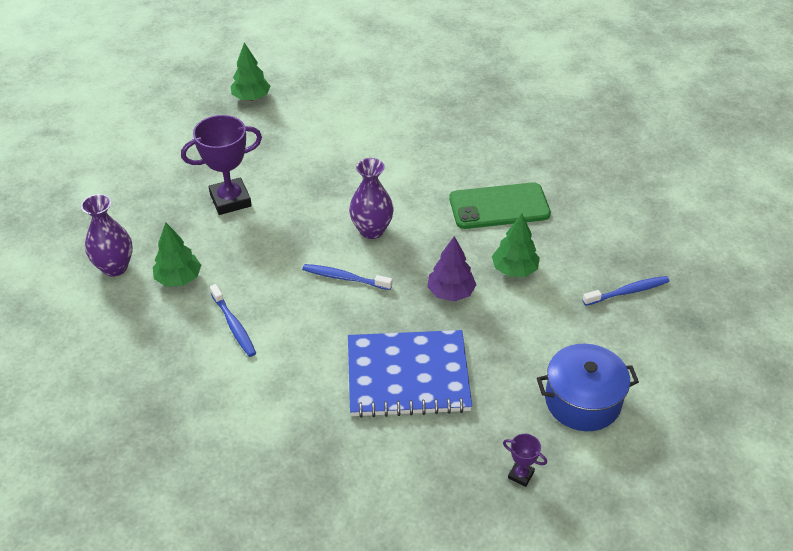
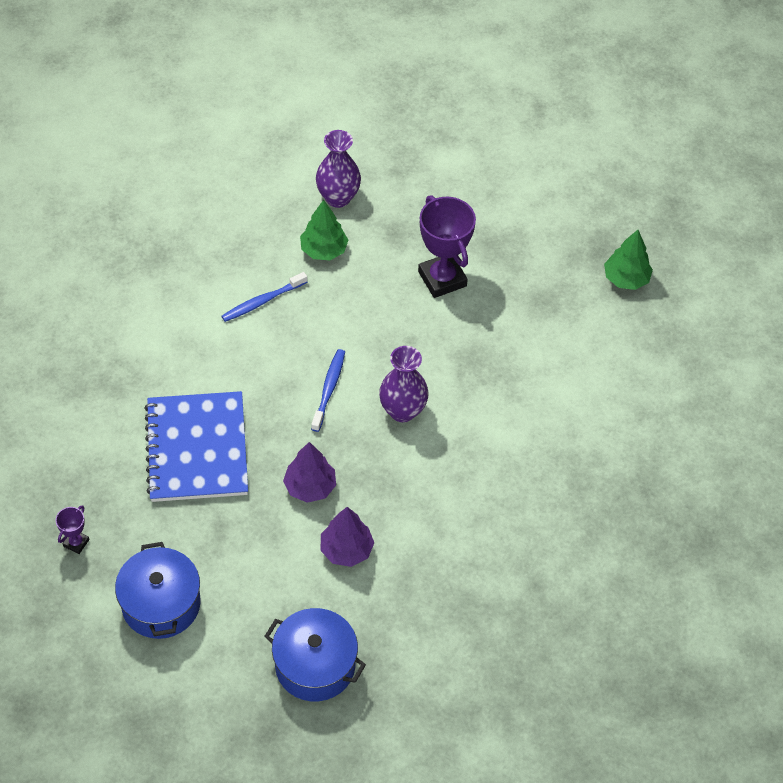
camera: 85 degrees right, 10 degrees up
green phone [449,182,551,229] -> none
green tree [492,213,540,277] -> purple tree [321,507,374,567]
blue toothbrush [583,276,670,306] -> blue pot [265,608,366,701]

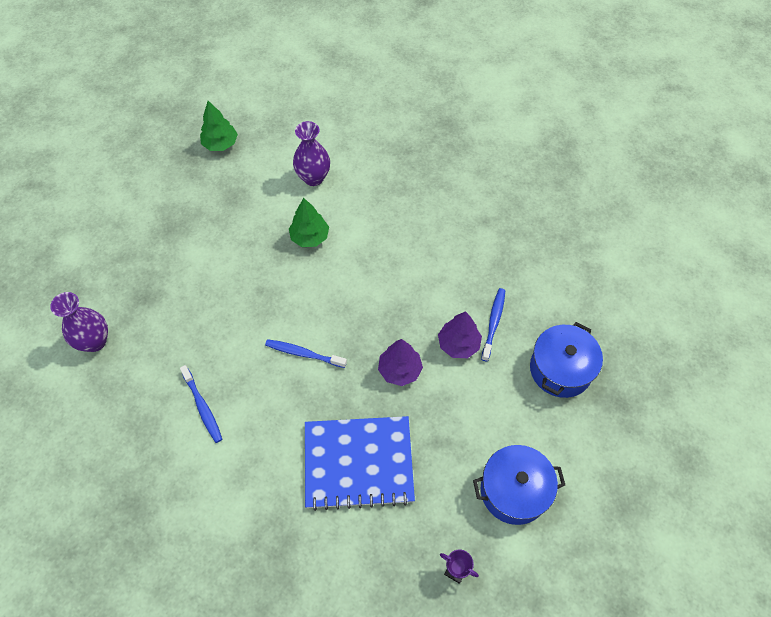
camera: 85 degrees left, 5 degrees up
green tree [300,200,348,260] -> green tree moved to [289,198,329,247]
purple vase [379,346,429,422] -> purple vase moved to [293,121,330,186]
purple trophy [418,195,476,298] -> none
none -> blue toothbrush [481,288,505,361]

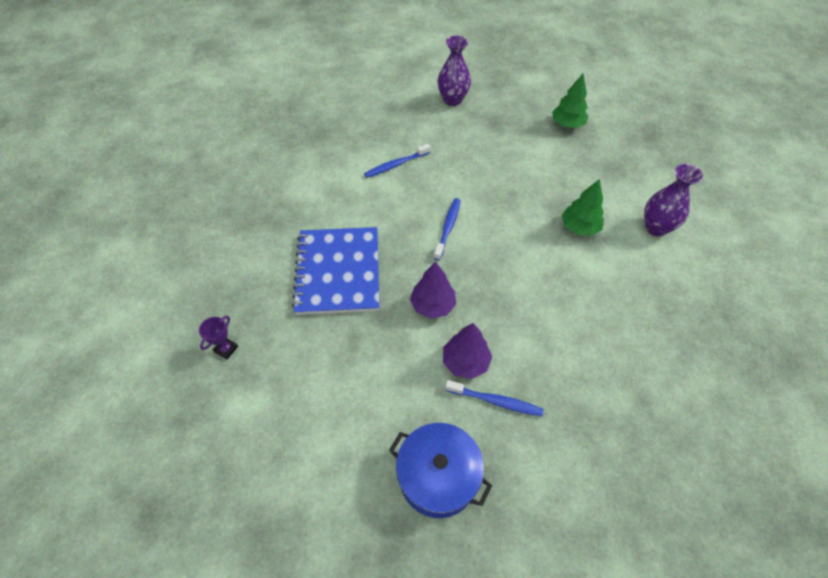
camera: 90 degrees right, 5 degrees down
green tree [200,101,238,151] -> green tree moved to [552,74,588,128]
blue pot [473,445,565,525] -> none

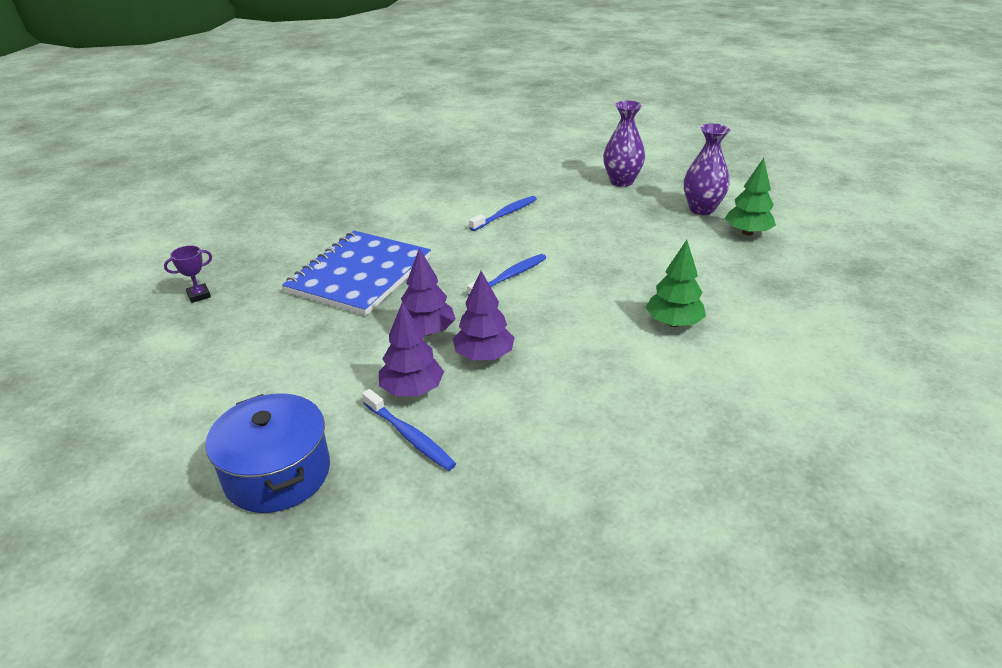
camera: 30 degrees right, 20 degrees down
blue toothbrush [364,144,431,178] -> blue toothbrush turned 135 degrees clockwise [469,196,537,231]
purple vase [644,164,703,236] -> purple vase moved to [684,123,730,215]
none -> purple tree [453,271,515,360]

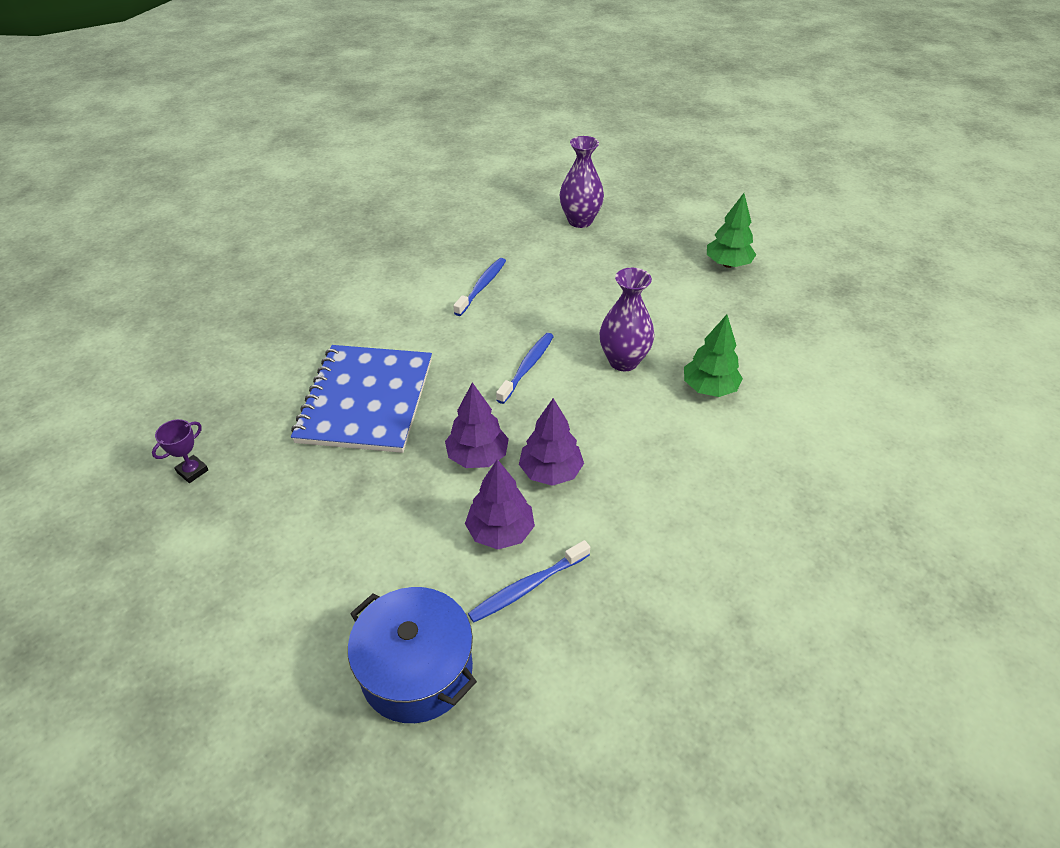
camera: 20 degrees left, 10 degrees up
blue toothbrush [362,389,456,471] -> blue toothbrush turned 120 degrees clockwise [468,540,590,623]
purple vase [684,123,730,215] -> purple vase moved to [600,268,654,371]

